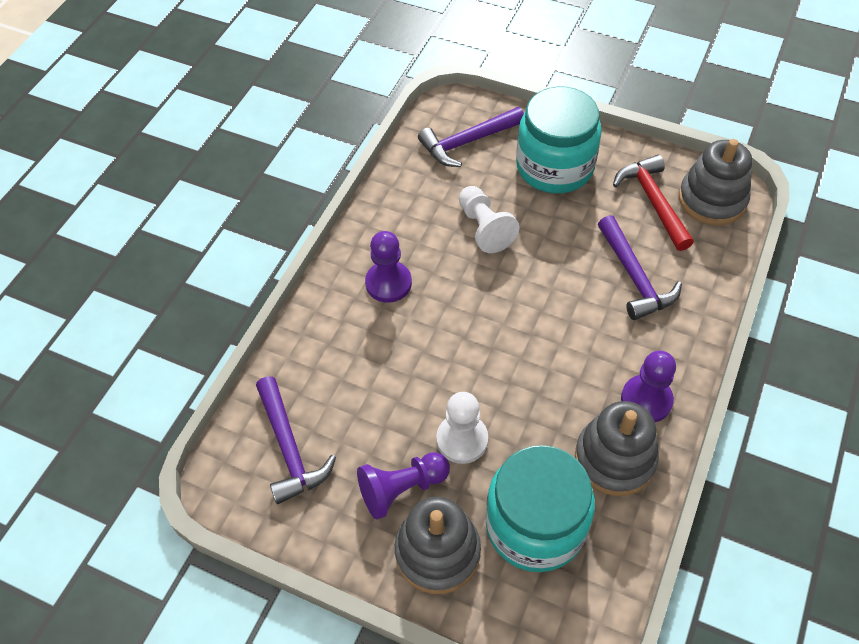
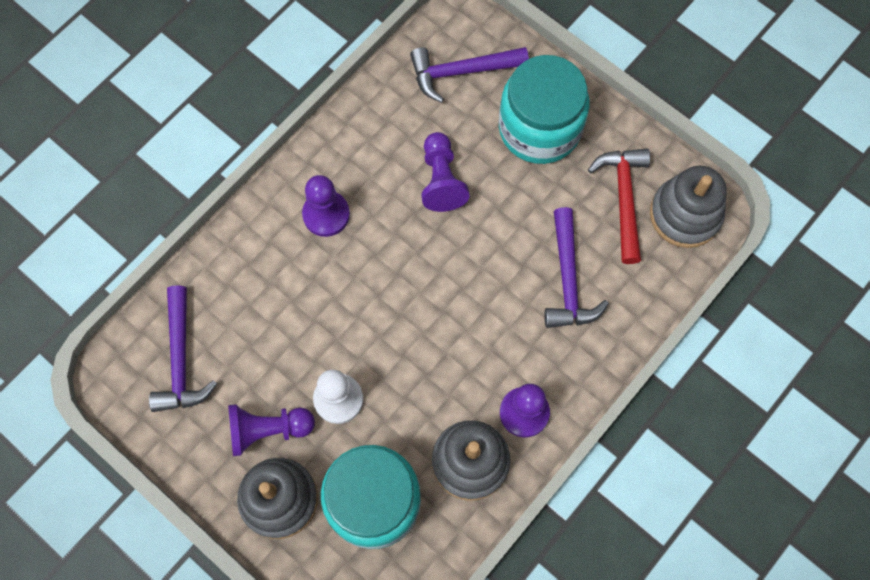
camera: 15 degrees right, 15 degrees up
white pawn [459,186,519,253] -> purple pawn [421,132,469,212]

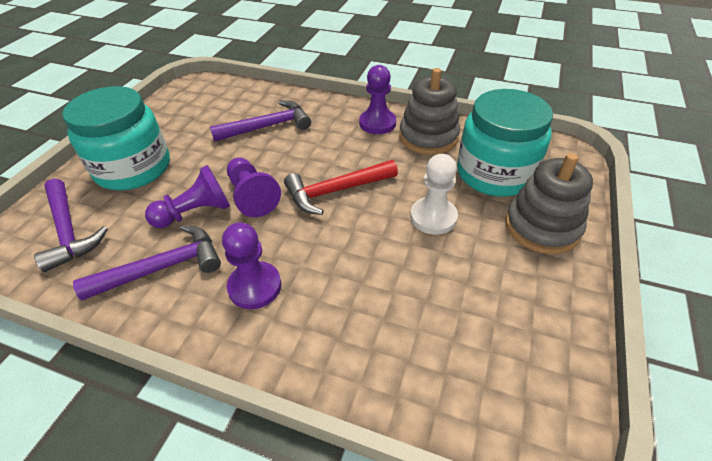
camera: 110 degrees left, 25 degrees down
purple hammer [149,285,217,412] -> purple hammer moved to [73,225,221,300]
purple pawn [228,404,315,456] -> purple pawn moved to [227,158,281,217]
red hammer [588,148,650,264] -> red hammer moved to [284,160,398,215]
grey stacking toy [650,166,727,248] -> none

